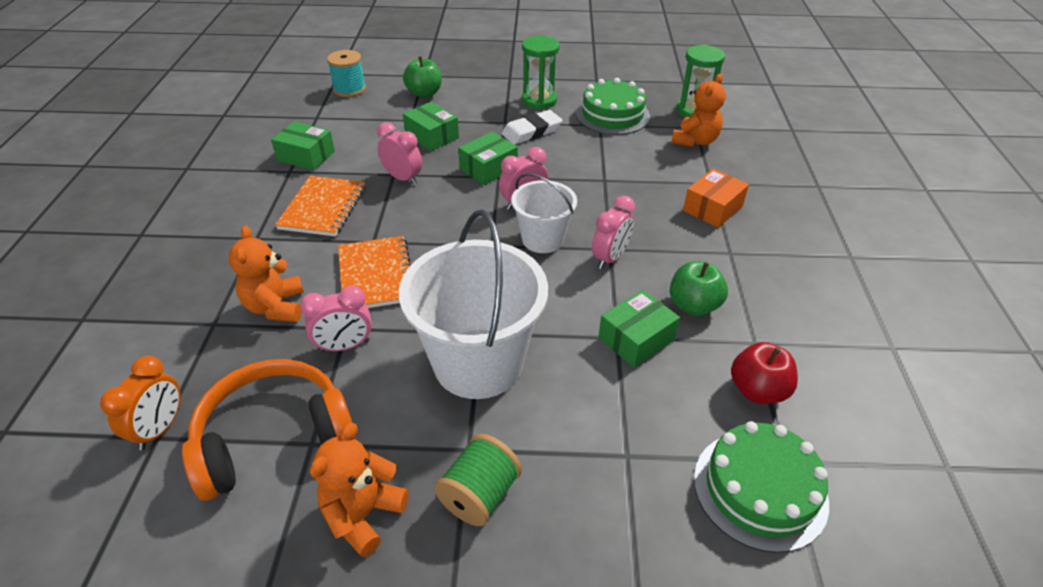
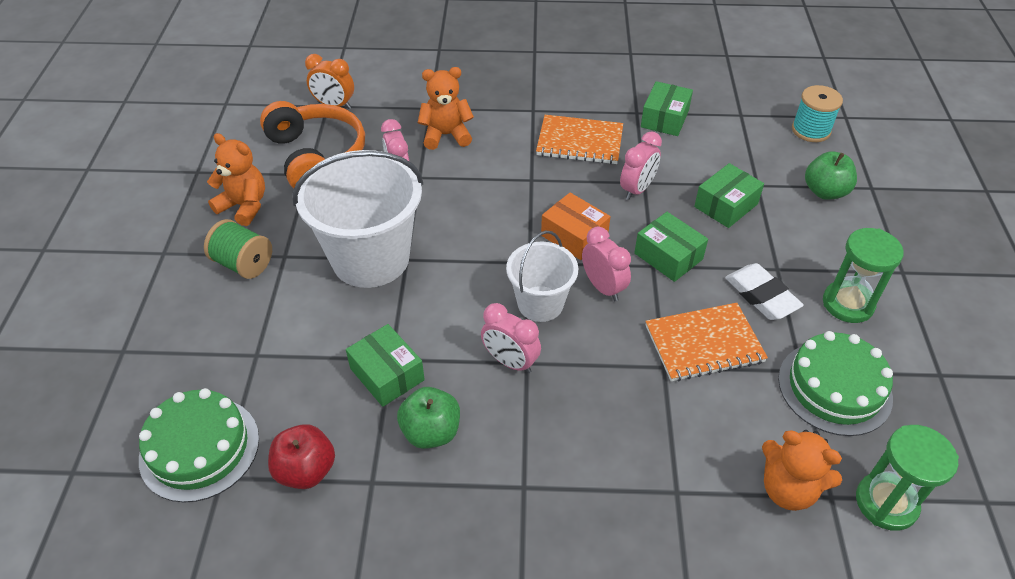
camera: 90 degrees right, 5 degrees up
orange notebook [338,236,411,308] -> orange notebook moved to [645,303,768,381]
orange box [683,169,749,228] -> orange box moved to [541,193,611,260]

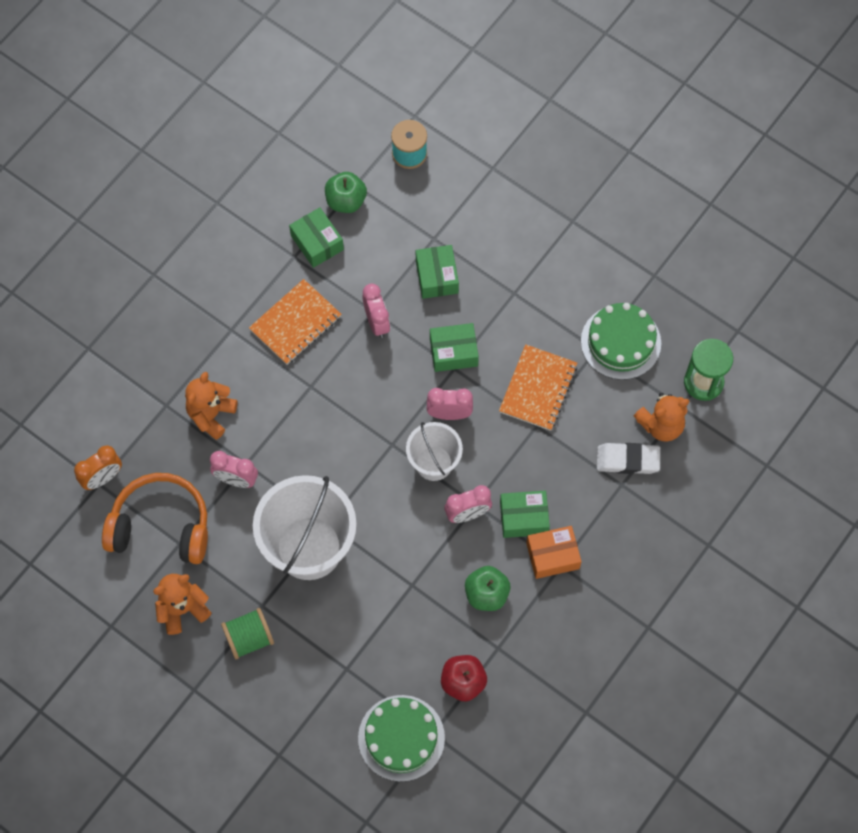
camera: 55 degrees left, 20 degrees up
green box [346,324,425,407] -> green box moved to [500,491,550,538]
orange box [541,193,611,260] -> orange box moved to [526,526,582,579]
white eraser [725,263,804,320] -> white eraser moved to [597,443,660,474]
green apple [805,151,857,200] -> green apple moved to [325,172,367,213]
green hourglass [823,228,904,323] -> none

